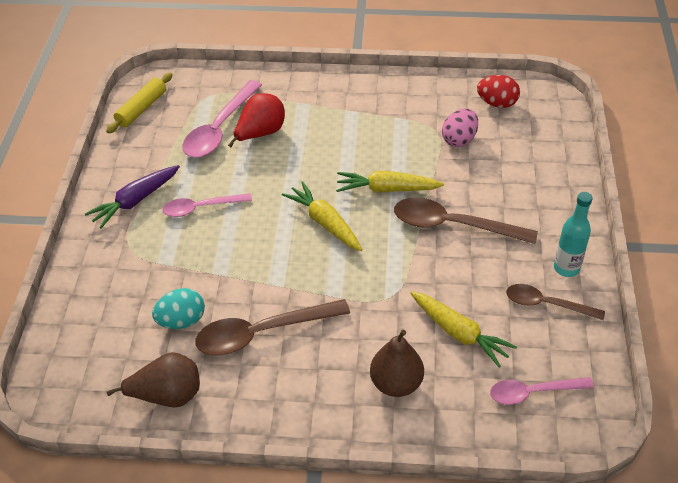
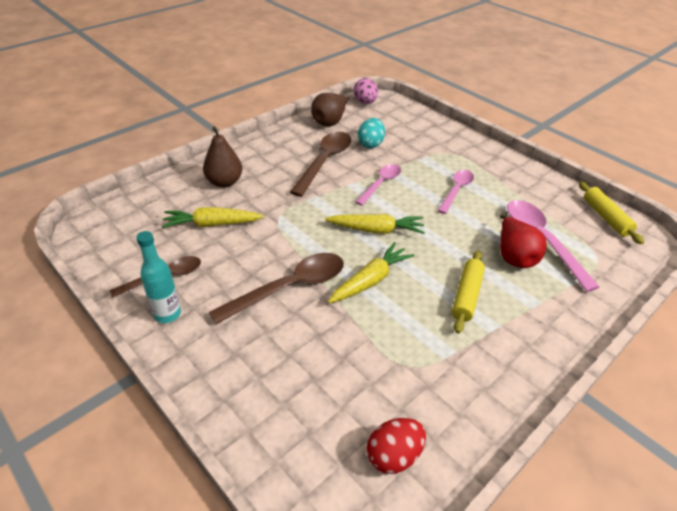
camera: 130 degrees right, 5 degrees down
purple carrot [85,165,180,229] -> none
pink egg [442,108,478,147] -> pink egg moved to [354,78,378,104]
pink spoon [490,377,594,405] -> pink spoon moved to [355,164,401,206]
none -> yellow rolling pin [452,251,485,333]

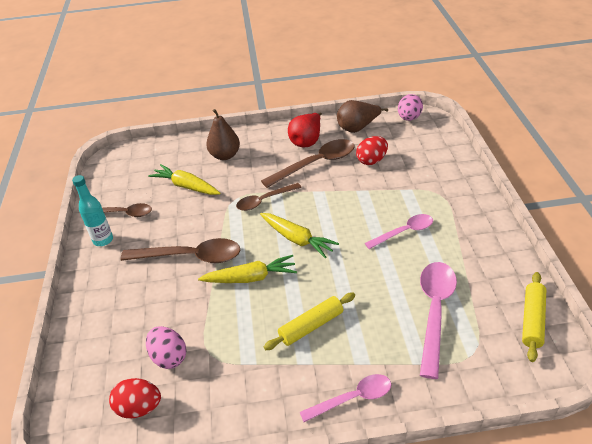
camera: 40 degrees right, 0 degrees up
pink spoon [355,164,401,206] -> pink spoon moved to [300,374,391,422]
turquoise egg [358,118,385,148] -> red egg [356,136,388,165]
red pear [500,215,547,268] -> red pear moved to [288,113,322,147]
none -> pink egg [146,326,186,369]
none -> brown spoon [236,183,302,211]

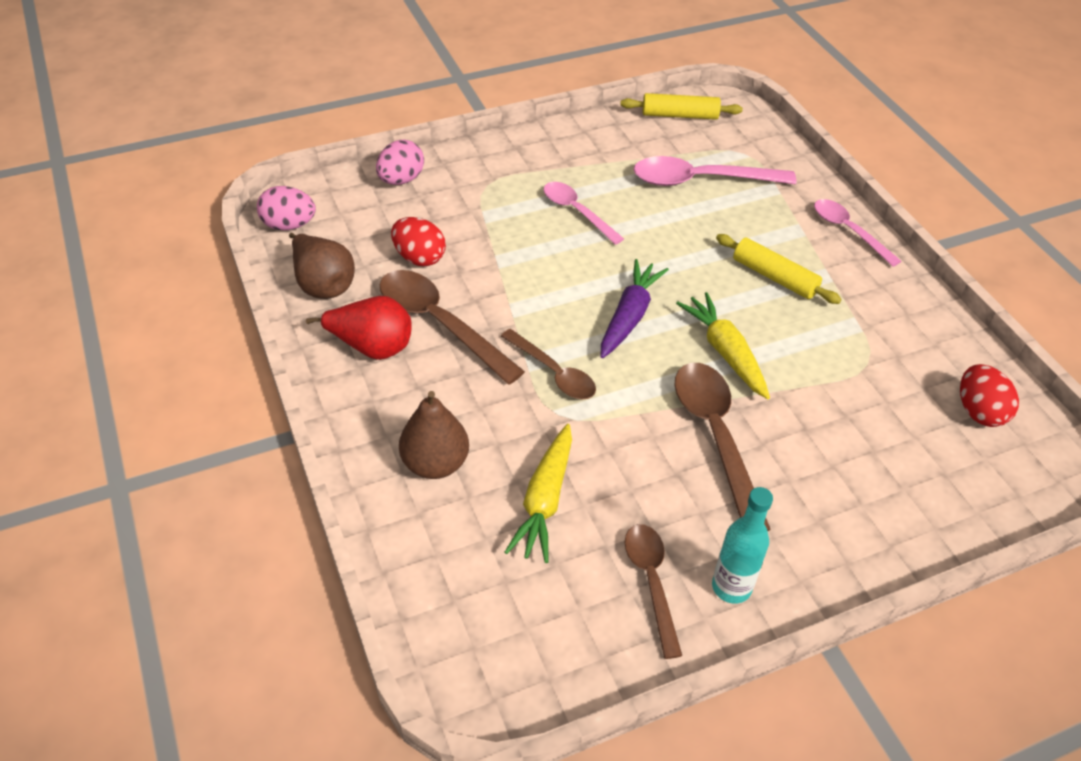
camera: 110 degrees left, 5 degrees up
pink egg [146,326,186,369] -> pink egg moved to [376,140,424,185]
yellow carrot [260,213,339,259] -> purple carrot [601,259,669,358]

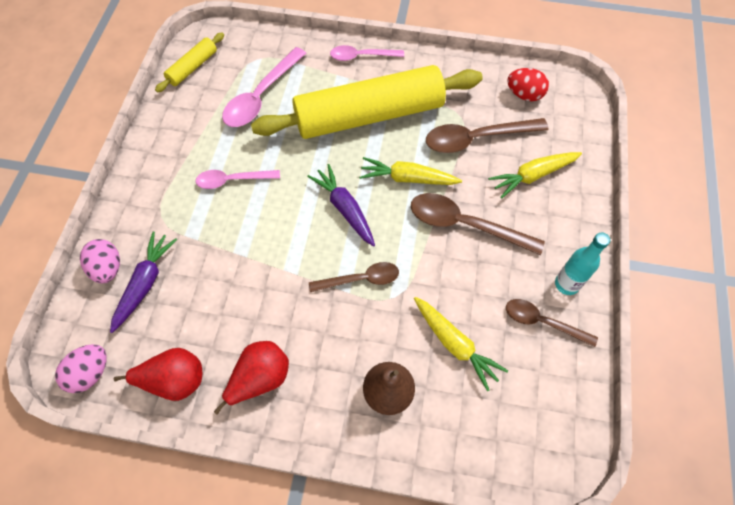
camera: 55 degrees left, 15 degrees up
brown pear [289,233,355,299] -> red pear [114,348,202,401]
brown spoon [379,270,525,385] -> brown spoon moved to [426,118,549,153]
red egg [391,217,446,266] -> none
yellow rolling pin [716,234,842,304] -> yellow rolling pin [251,65,483,139], size x2.36
none -> purple carrot [110,231,177,333]
none -> yellow carrot [488,152,582,199]

